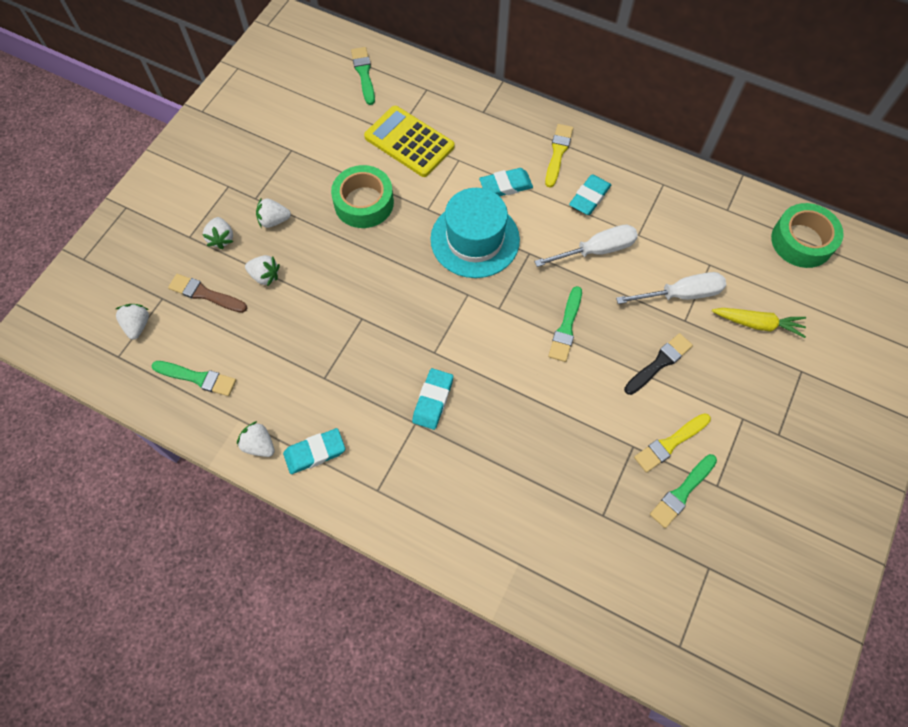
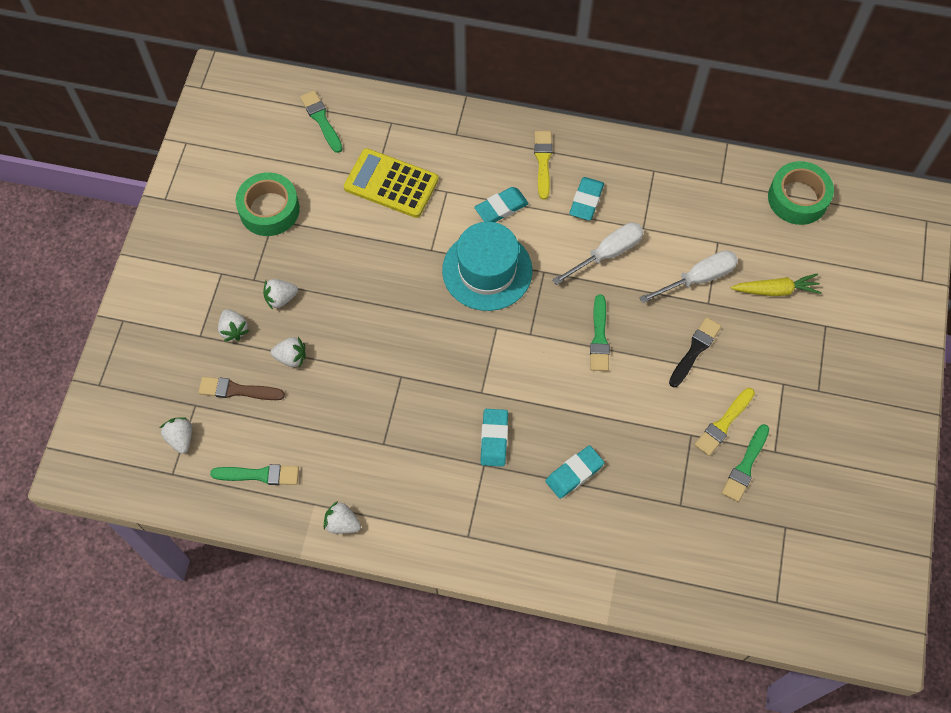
camera: 15 degrees left, 0 degrees up
turquoise eraser [283,428,345,474] -> turquoise eraser moved to [545,446,604,499]
green tape [331,165,394,228] -> green tape moved to [236,172,300,236]

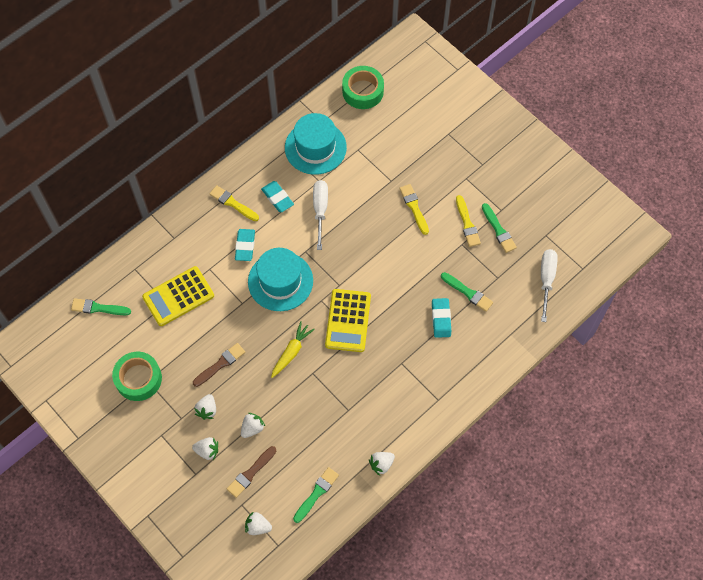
camera: 55 degrees left, 0 degrees up
turquoise eraser [480,409,508,467] -> none
green brush [590,294,610,371] -> green brush moved to [441,272,493,312]
white screwdriver [639,250,738,303] -> white screwdriver moved to [541,249,558,322]
black brush [669,317,721,387] -> yellow brush [399,184,429,235]
yellow carrot [731,273,822,296] -> yellow carrot moved to [271,321,315,378]
none -> brown brush [193,343,245,387]
none -> turquoise hat [285,113,347,175]
none -> yellow calculator [325,289,371,352]

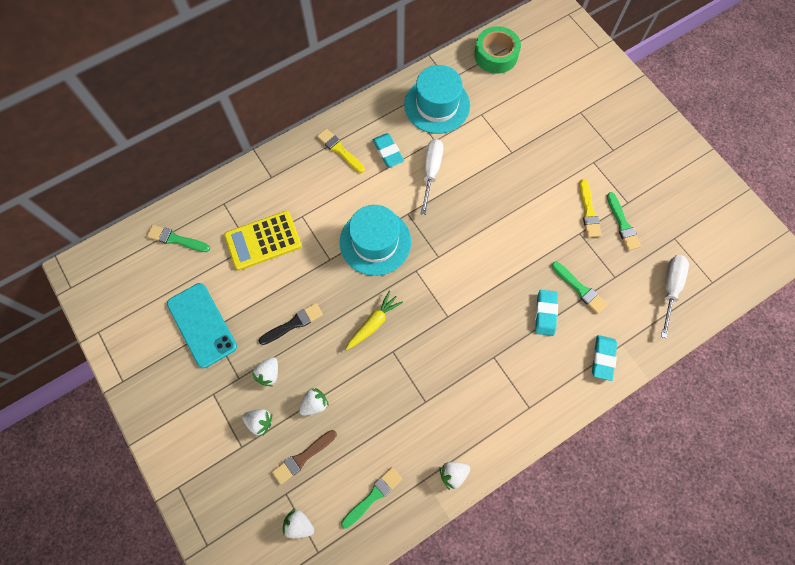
camera: 10 degrees right, 5 degrees up
green tape [112,352,162,401] -> turquoise phone [167,283,237,368]
brown brush [193,343,245,387] -> black brush [259,303,323,345]
turquoise eraser [235,229,255,261] -> turquoise eraser moved to [592,335,617,381]
yellow calculator [325,289,371,352] -> none
yellow brush [399,184,429,235] -> none

